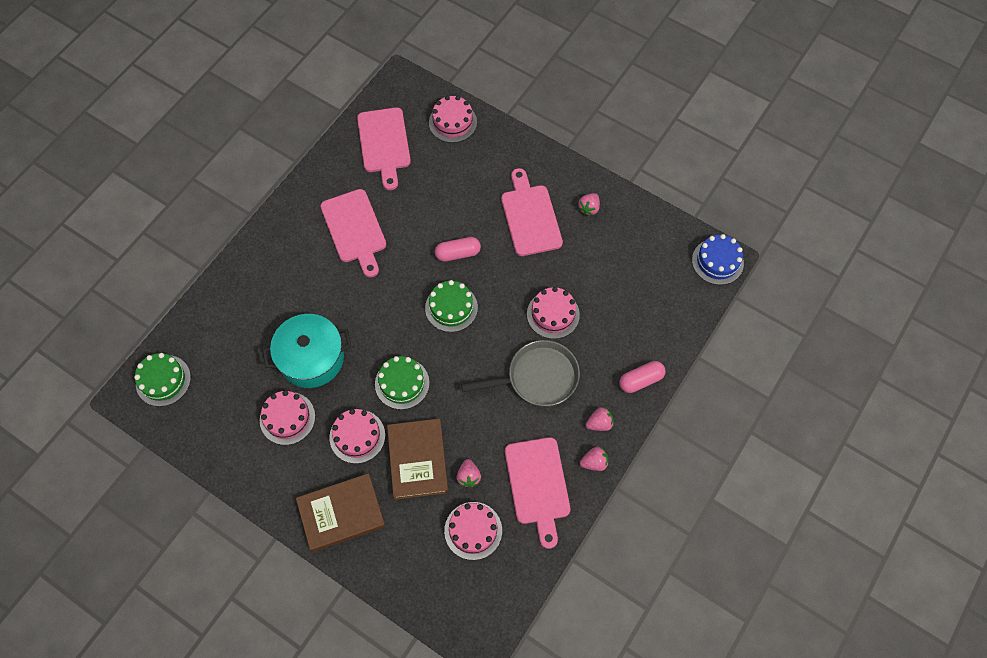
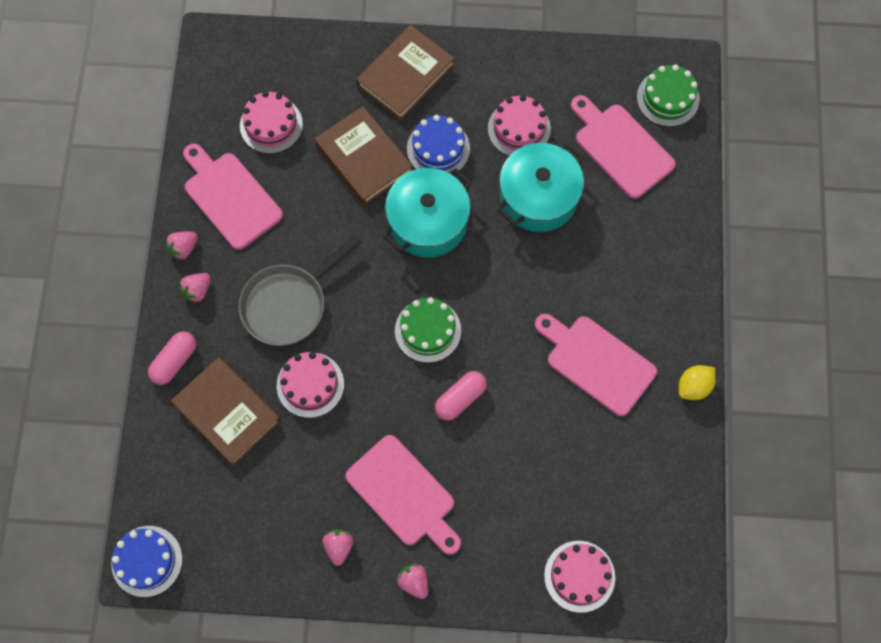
camera: 150 degrees right, 5 degrees up
pink cake [330,409,385,464] -> blue cake [407,115,470,174]
pink cutting board [357,107,411,190] -> pink cutting board moved to [571,95,676,199]
green cake [375,356,429,410] -> turquoise pot [383,168,472,258]
pink strawberry [456,459,481,488] -> pink strawberry moved to [397,563,428,599]
none -> brown book [171,357,281,466]
none -> yellow lemon [679,365,716,400]

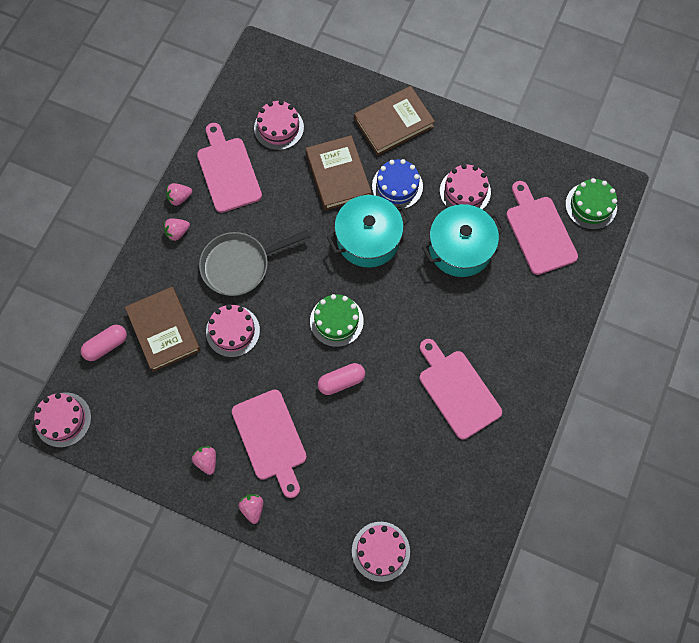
camera: 20 degrees right, 0 degrees up
blue cake [111,526,182,597] -> pink cake [34,392,91,447]
pink capsule [148,331,196,385] -> pink capsule moved to [81,325,127,361]
pink strawberry [323,529,353,566] -> pink strawberry turned 45 degrees counterclockwise [192,446,216,475]
yellow lemon [679,365,716,400] -> none

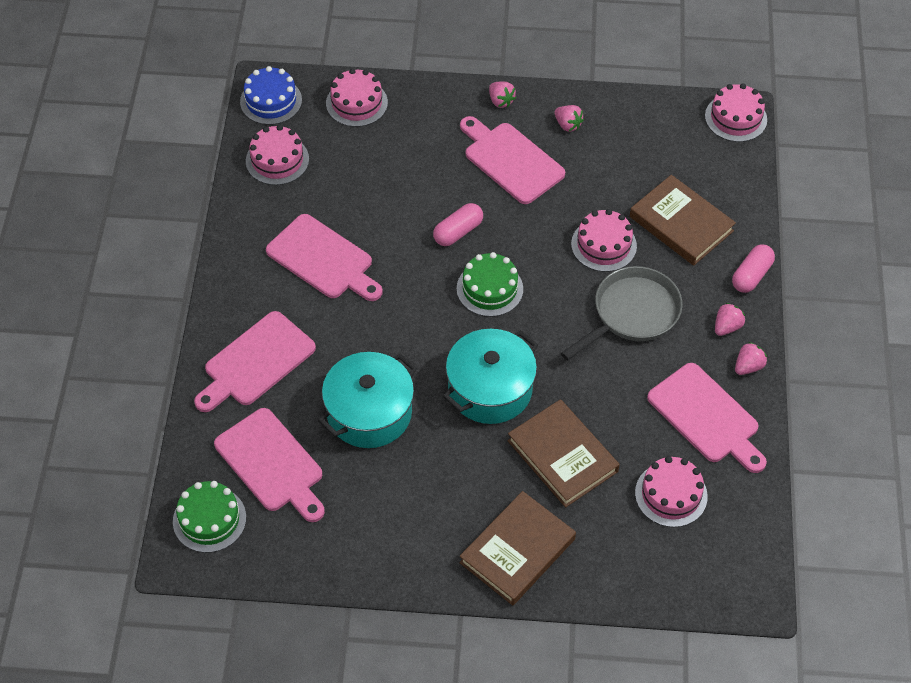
camera: 160 degrees right, 15 degrees down
pink capsule [81,325,127,361] -> pink capsule moved to [732,244,775,293]
blue cake [372,159,423,210] -> blue cake moved to [240,66,302,125]
pink cake [440,164,491,209] -> pink cake moved to [246,125,309,185]
none -> pink cutting board [194,311,316,412]

